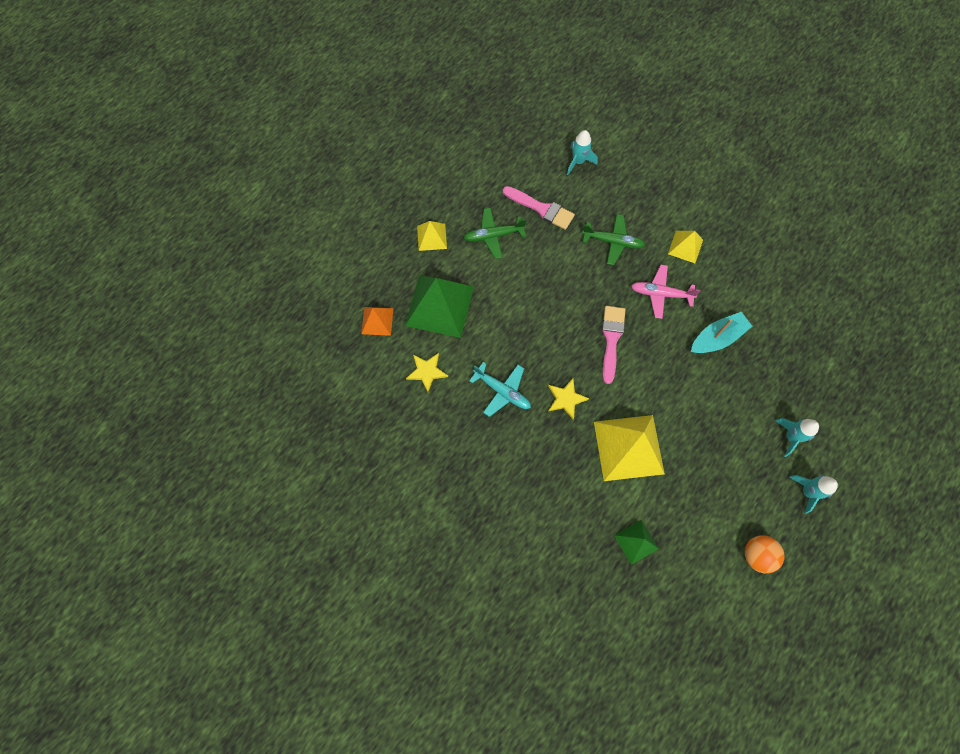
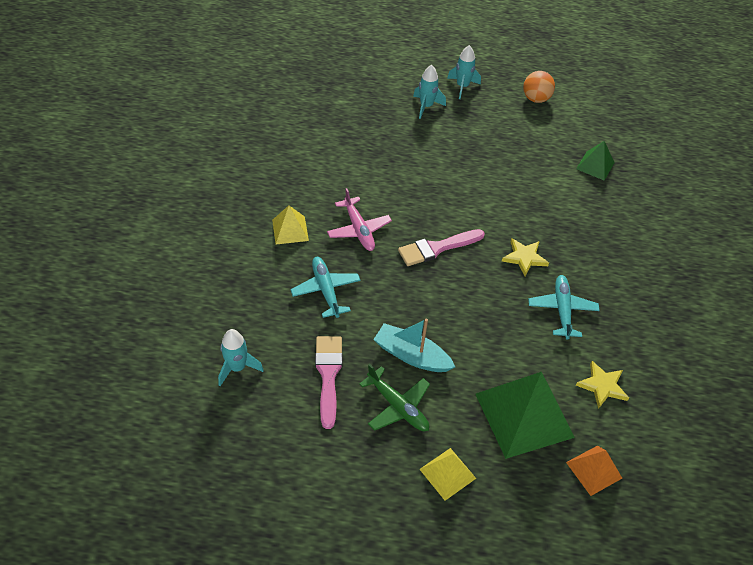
camera: 125 degrees left, 20 degrees down
green plane [582,214,645,265] -> turquoise plane [290,257,361,318]
yellow pyramid [594,415,665,481] -> none
turquoise boat [691,312,752,353] -> turquoise boat moved to [373,319,455,372]

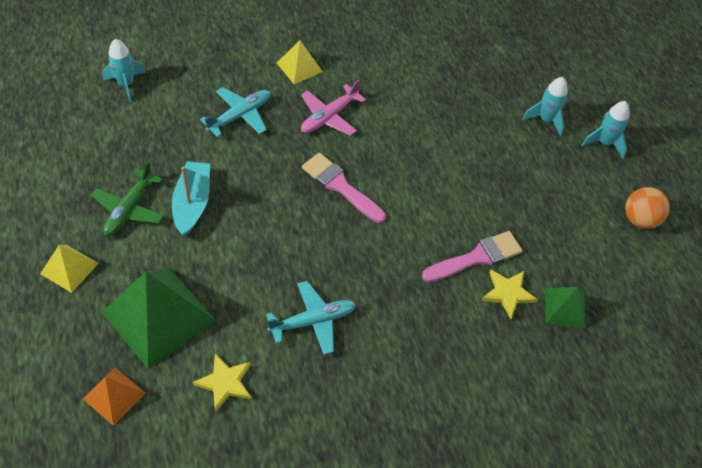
camera: 65 degrees right, 5 degrees up
pink brush [315,336,343,429] -> pink brush moved to [422,231,522,282]
yellow star [502,238,549,276] -> yellow star moved to [481,270,538,319]

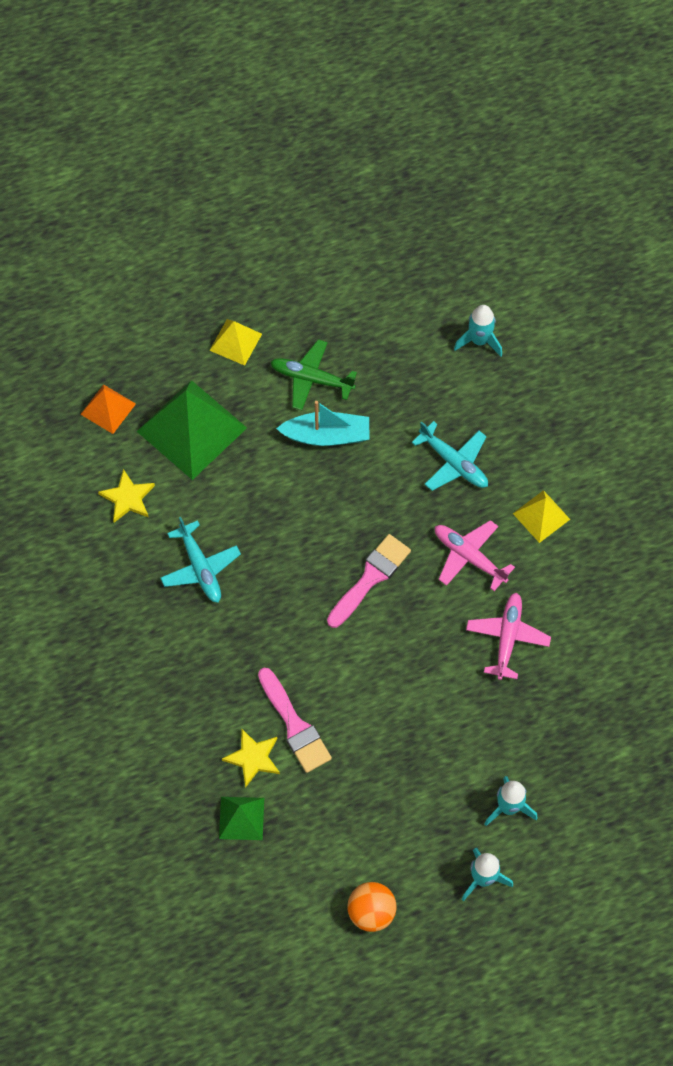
camera: 90 degrees right, 10 degrees up
none -> pink plane [466,592,551,680]

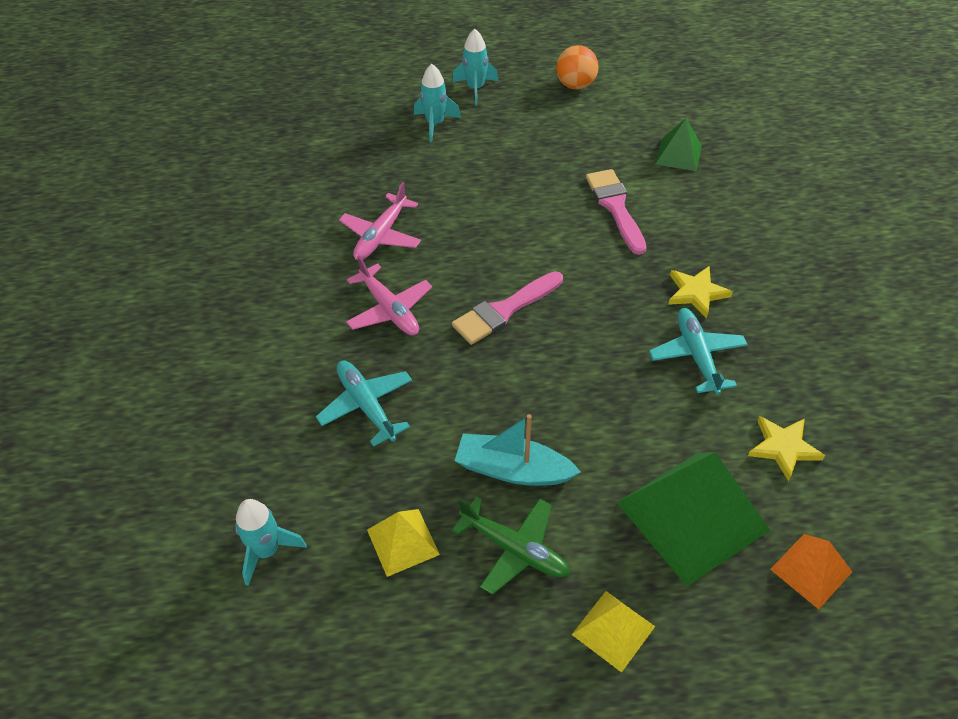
camera: 165 degrees left, 15 degrees down
yellow star [222,729,280,788] -> yellow star moved to [668,266,733,318]
yellow pyramid [513,490,570,543] -> yellow pyramid moved to [367,509,440,577]

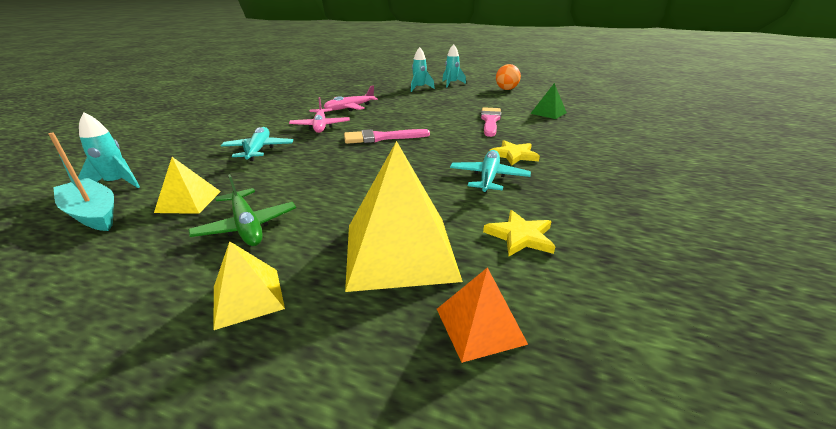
camera: 25 degrees right, 20 degrees down
turquoise boat [455,414,581,486] -> turquoise boat moved to [48,132,114,231]
green pyramid [617,452,771,586] -> yellow pyramid [345,141,463,292]

